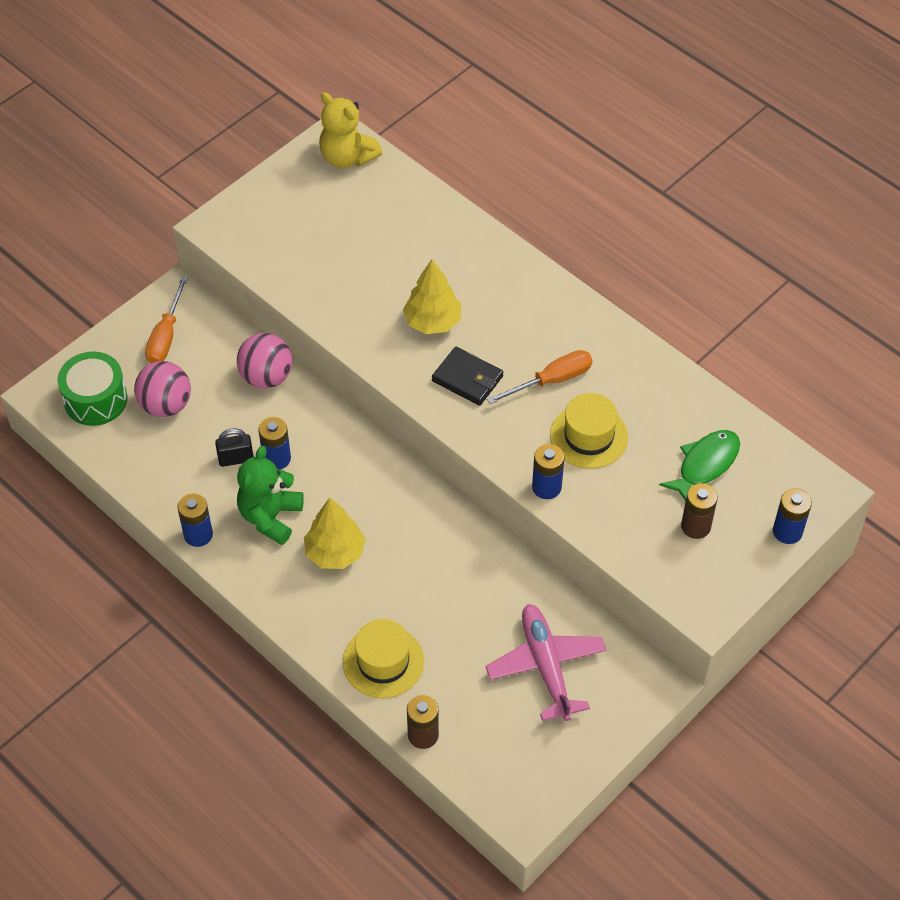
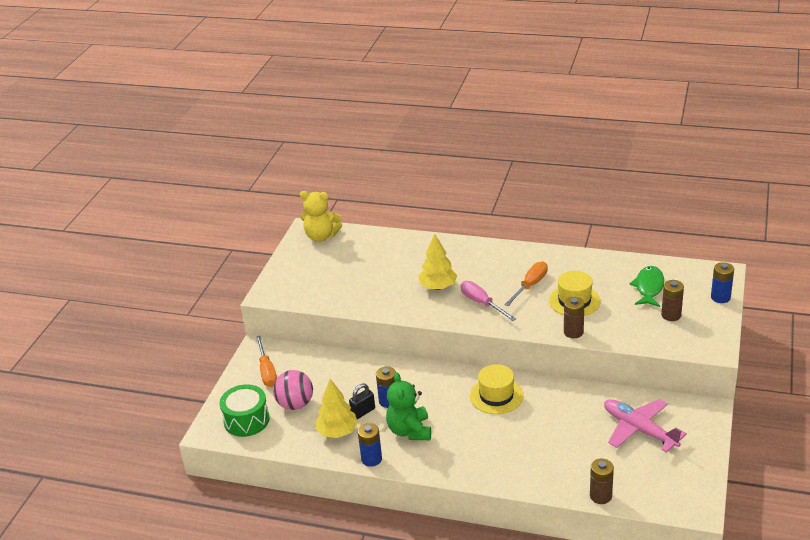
camera: 25 degrees left, 20 degrees down
pink ball [237,333,292,388] -> none
yellow tree [304,498,365,569] -> yellow tree moved to [315,379,358,438]
yellow hat [343,619,424,698] -> yellow hat moved to [470,364,523,414]
black wallet [432,347,503,406] -> pink screwdriver [461,281,516,321]
blue battery [532,444,564,499] -> brown battery [564,297,584,338]

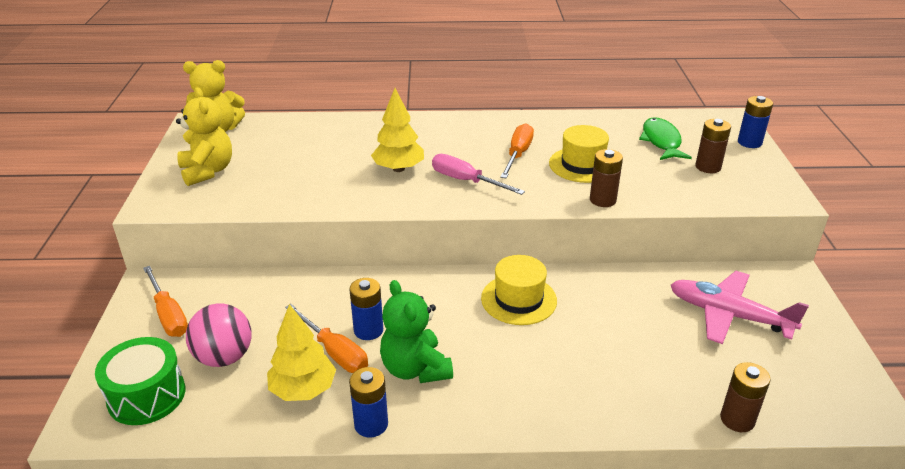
camera: 20 degrees left, 0 degrees up
black padlock [349,383,375,419] -> orange screwdriver [285,304,368,373]
none -> yellow teddy bear [176,87,232,186]

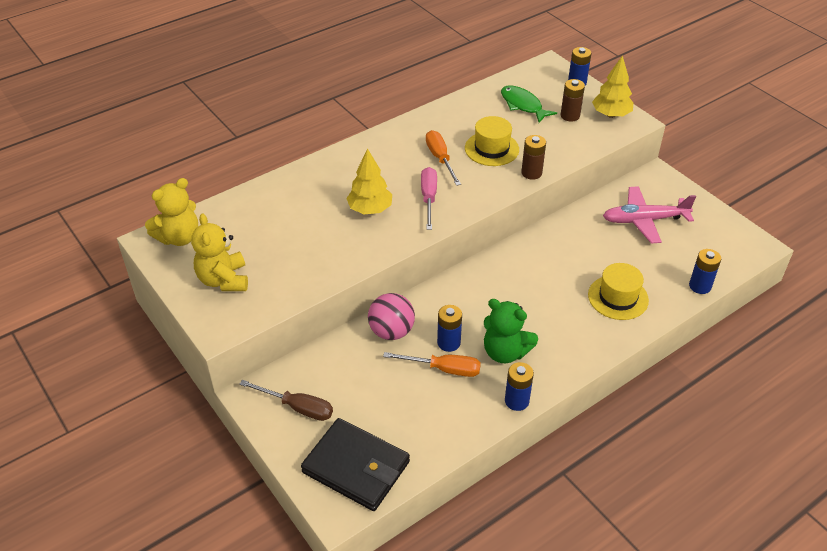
camera: 35 degrees left, 10 degrees up
green drum [95,337,185,425] -> black wallet [301,418,410,511]
orange screwdriver [143,266,188,337] -> brown screwdriver [240,380,333,421]
yellow teddy bear [176,87,232,186] -> yellow teddy bear turned 135 degrees counterclockwise [191,214,248,291]
pink ball [186,303,252,367] -> pink ball moved to [368,293,415,340]
yellow tree [267,304,336,401] -> yellow tree moved to [592,55,633,118]
pink screwdriver [432,154,525,195] -> pink screwdriver turned 90 degrees clockwise [421,167,437,230]
yellow hat [481,255,557,325] -> yellow hat moved to [588,263,649,320]
brown battery [720,362,771,432] -> blue battery [689,249,721,294]

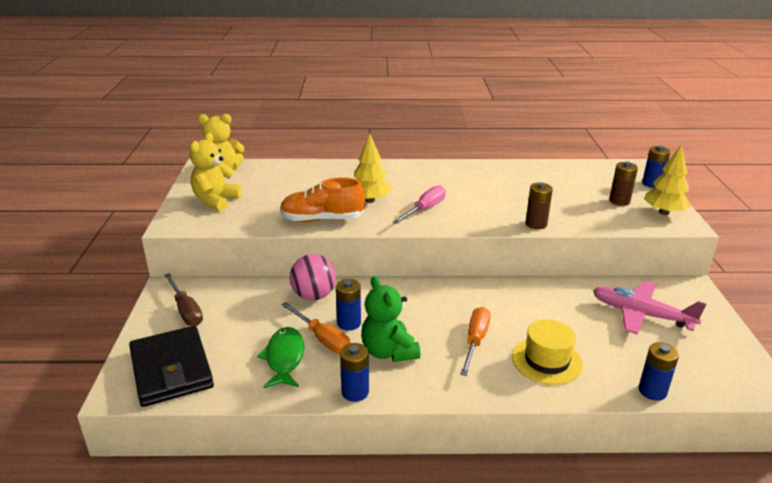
camera: 35 degrees right, 15 degrees down
orange screwdriver [426,130,461,186] -> orange screwdriver moved to [460,307,491,376]
yellow hat [465,116,519,166] -> none
green fish [501,85,557,123] -> green fish moved to [257,327,304,388]
none -> orange shoe [280,177,365,222]

